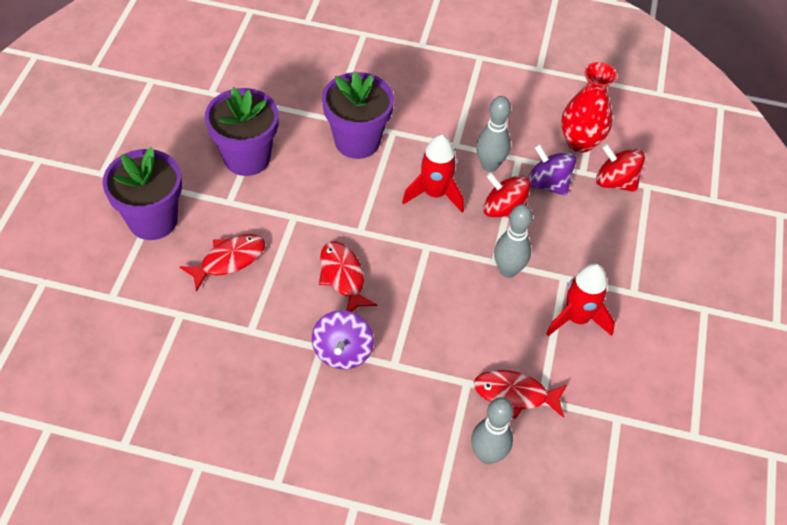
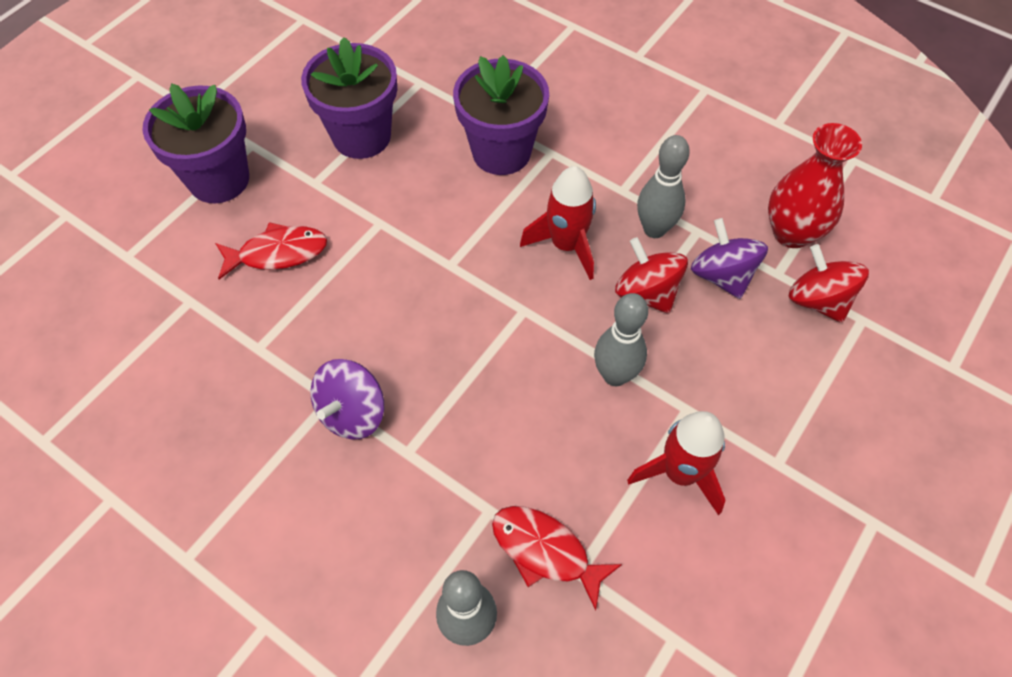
camera: 25 degrees right, 5 degrees up
red fish [319,242,377,312] -> none

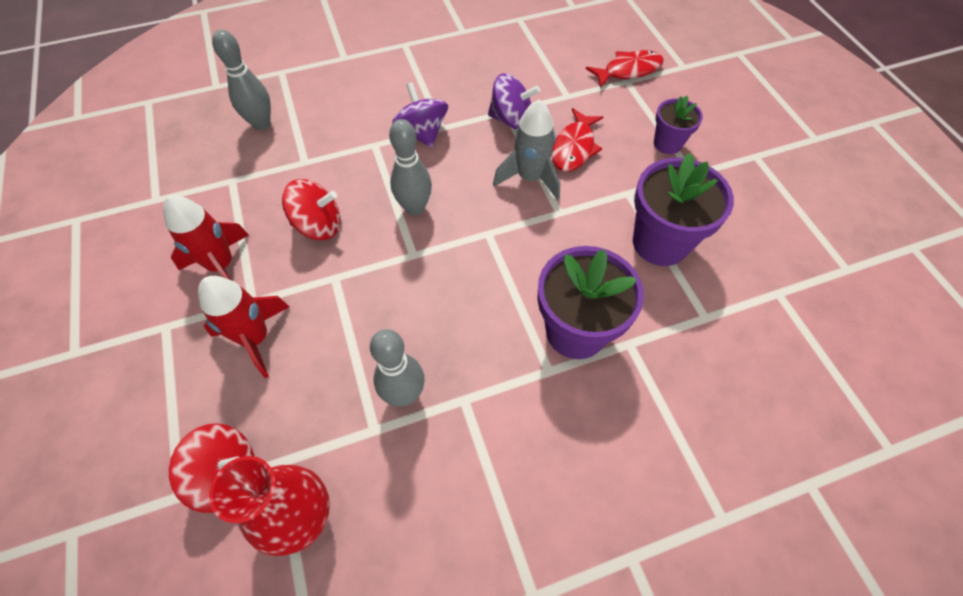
camera: 125 degrees right, 0 degrees up
purple flower pot [143,84,249,203] -> purple flower pot [654,96,703,154], size x0.57
red fish [492,506,622,611] -> red fish moved to [586,50,664,88]
red rocket [520,166,596,280] -> red rocket moved to [198,276,289,378]
grey bowling pin [594,293,648,386] -> grey bowling pin moved to [389,119,432,216]
red spinning top [615,237,688,313] -> red spinning top moved to [282,179,340,240]
purple spinning top [691,218,768,299] -> purple spinning top moved to [488,73,540,130]
none -> grey rocket [493,100,560,201]

